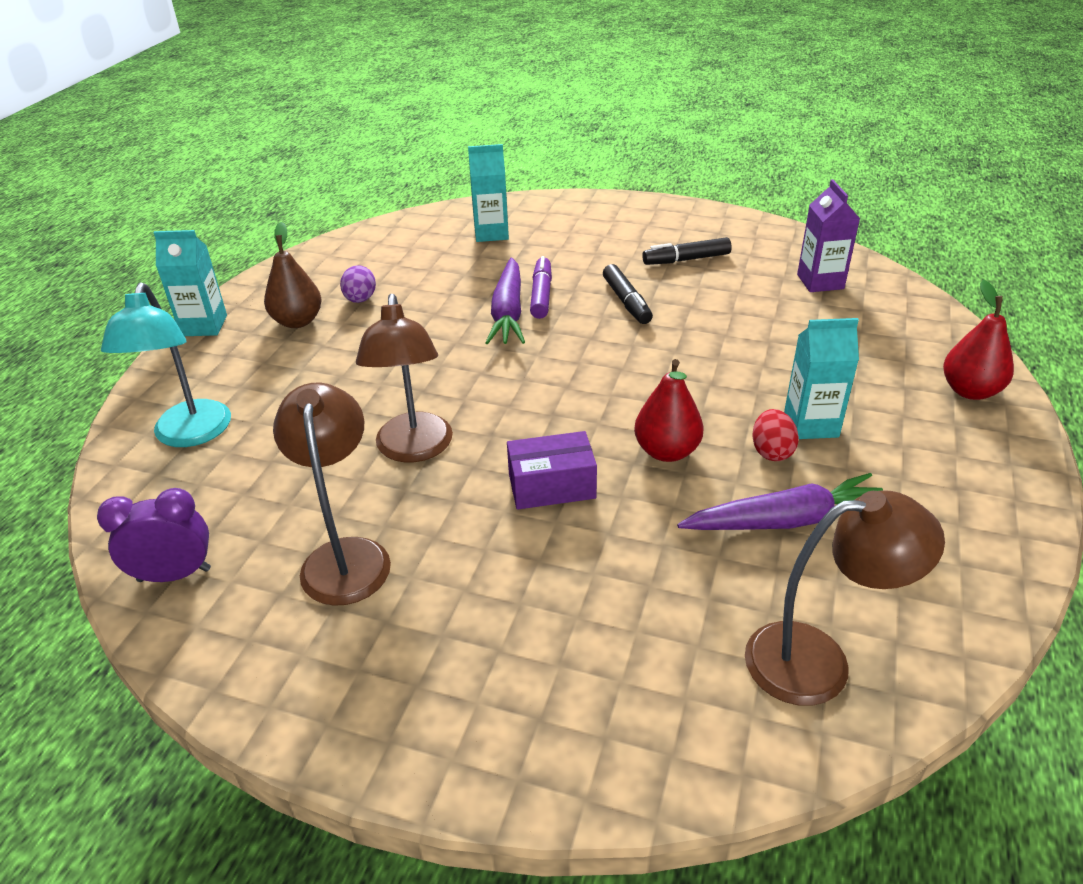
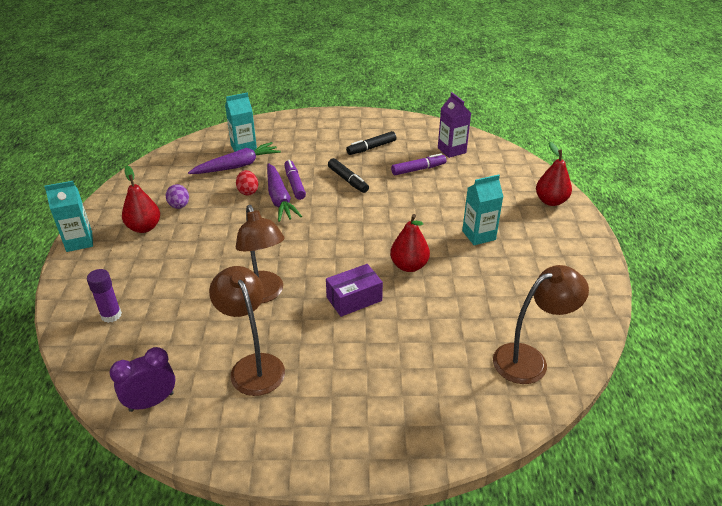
camera: 20 degrees left, 0 degrees up
turquoise lamp [101,282,231,447] -> purple glue stick [87,269,122,323]
brown pear [264,222,322,328] -> red pear [122,166,160,233]
purple carrot [677,473,883,530] -> purple carrot moved to [188,142,281,174]
red egg [752,409,799,461] -> red egg moved to [236,170,258,196]
none -> purple marker [391,153,446,175]

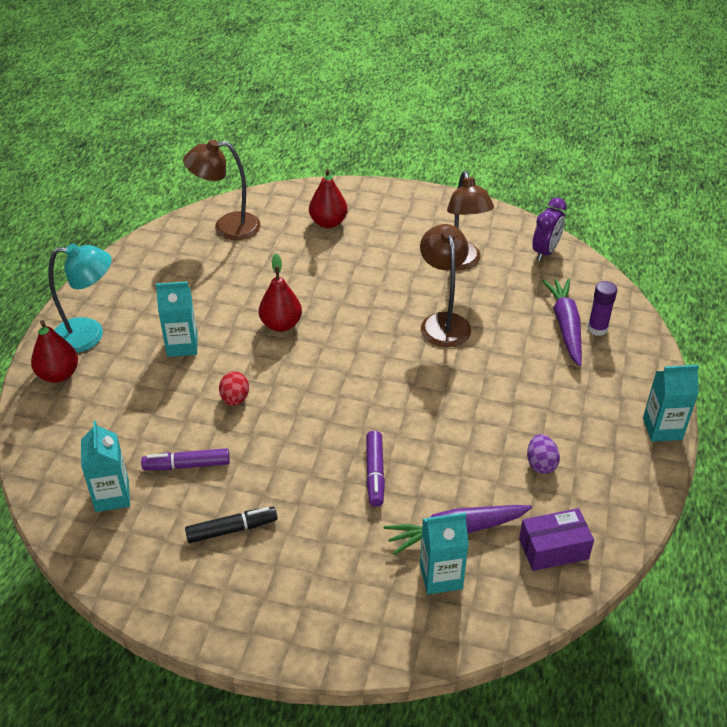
camera: 165 degrees left, 5 degrees up
purple clock [110,347,175,412] -> purple clock turned 45 degrees counterclockwise [532,198,567,261]
red pear [122,166,160,233] -> red pear moved to [309,169,348,228]
red egg [236,170,258,196] -> red egg moved to [219,371,249,406]
purple carrot [267,163,302,222] -> purple carrot moved to [542,278,582,367]
purple box [326,264,383,317] -> purple box moved to [519,508,594,571]
black marker [328,158,369,193] -> none
purple carton [438,92,471,158] -> turquoise carton [81,421,130,512]
none -> turquoise lamp [48,243,112,353]

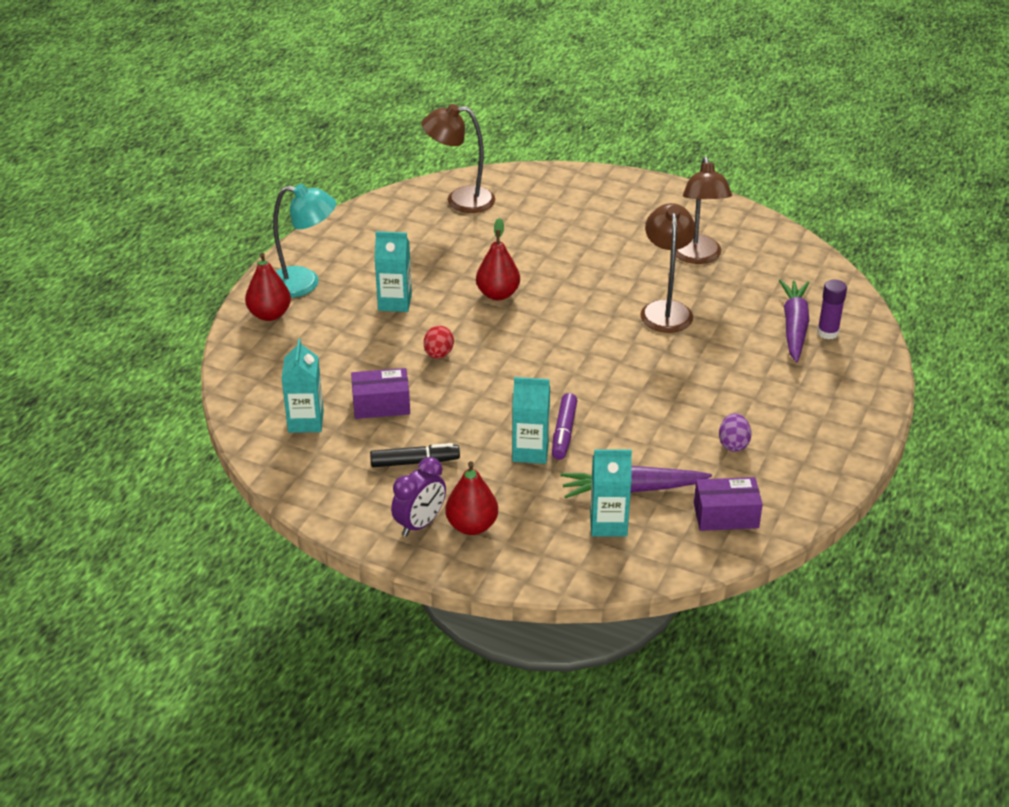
camera: 10 degrees right, 5 degrees down
purple marker [141,448,230,470] -> purple box [351,368,410,419]
red pear [309,169,348,228] -> red pear moved to [445,461,498,535]
purple clock [532,198,567,261] -> purple clock moved to [391,457,446,537]
turquoise carton [643,365,699,442] -> turquoise carton moved to [512,377,550,464]

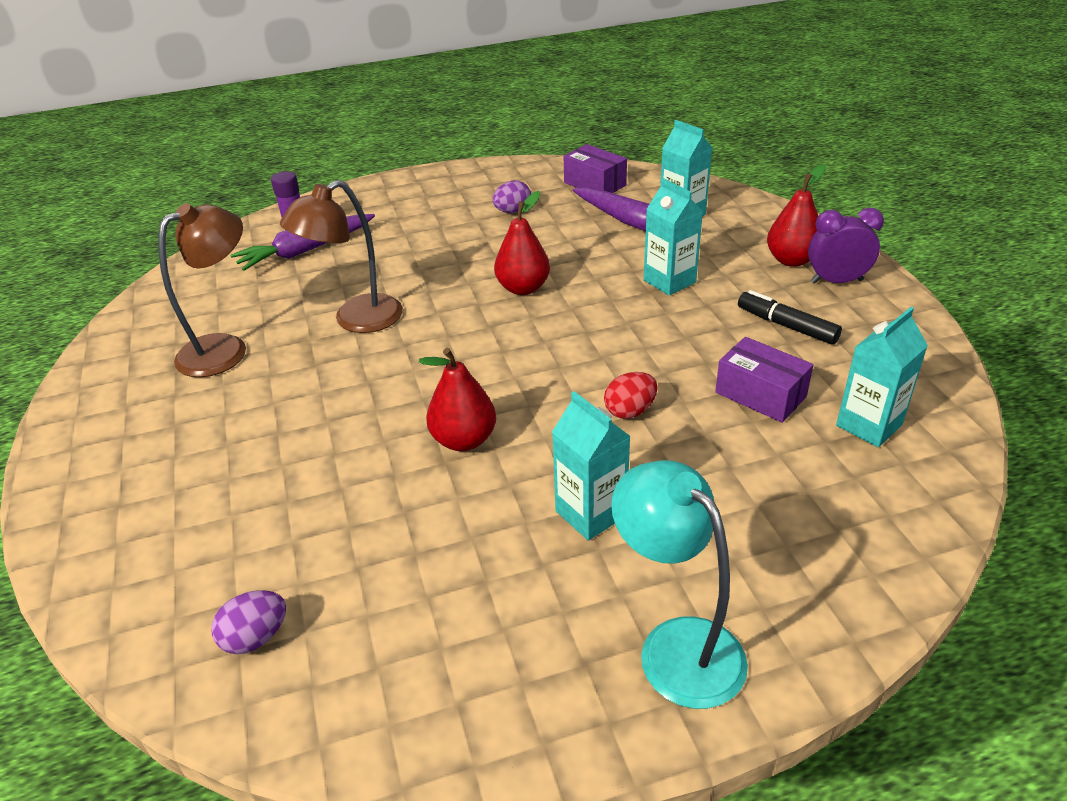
camera: 130 degrees left, 0 degrees up
red pear [245,253,291,321] -> red pear moved to [494,191,550,295]
brown lamp [422,104,495,213] -> purple egg [211,590,286,654]
purple marker [552,393,578,460] -> none

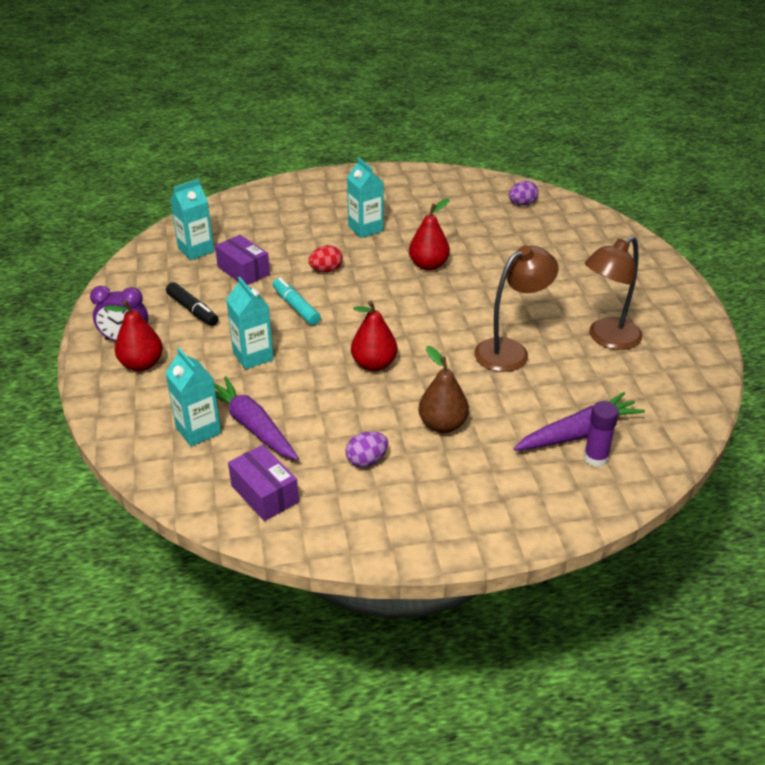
camera: 175 degrees left, 0 degrees up
turquoise lamp [611,460,748,709] -> none
none -> turquoise marker [273,278,321,325]
none -> brown pear [418,346,469,433]

